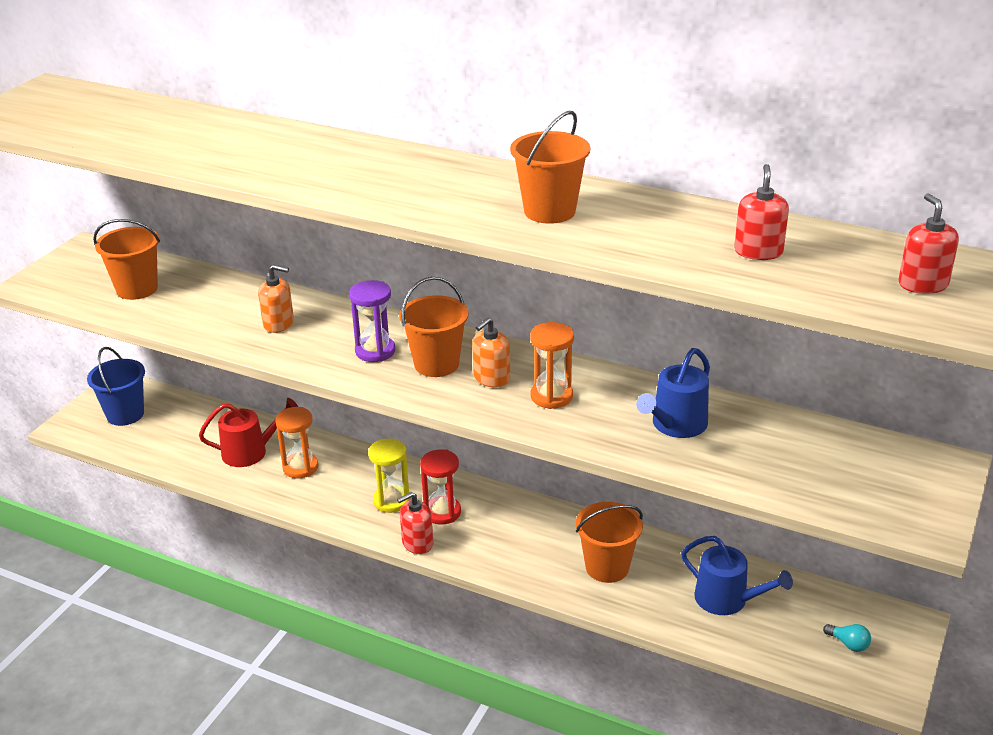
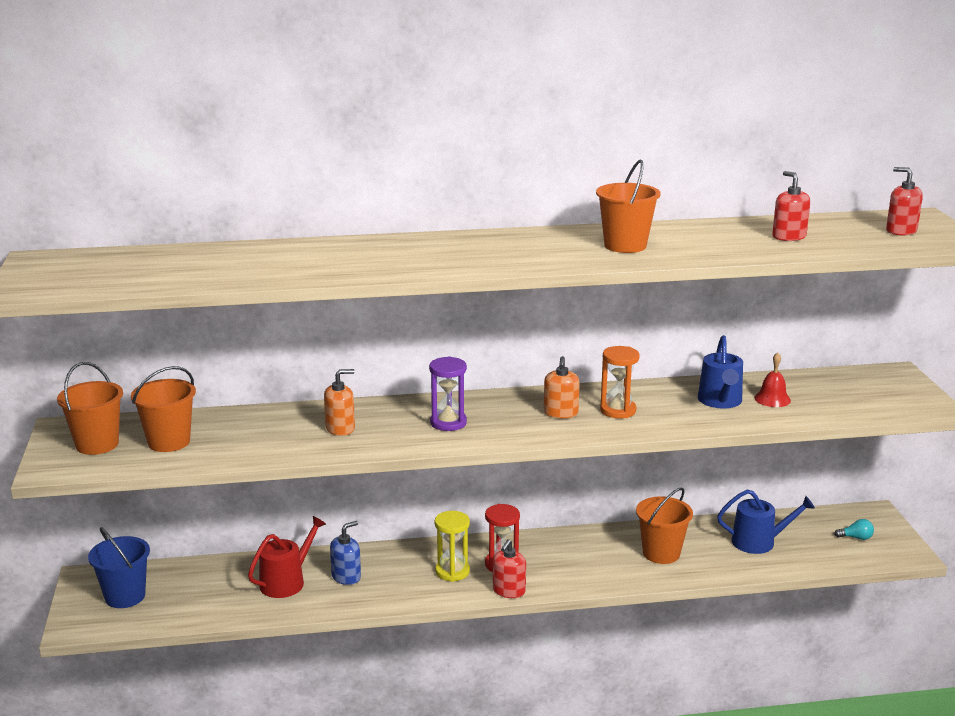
camera: 35 degrees left, 10 degrees down
orange hourglass [275,407,318,478] -> blue soap dispenser [330,521,361,585]
orange bucket [399,277,469,377] -> orange bucket moved to [57,362,123,455]
none -> red bell [755,352,791,407]

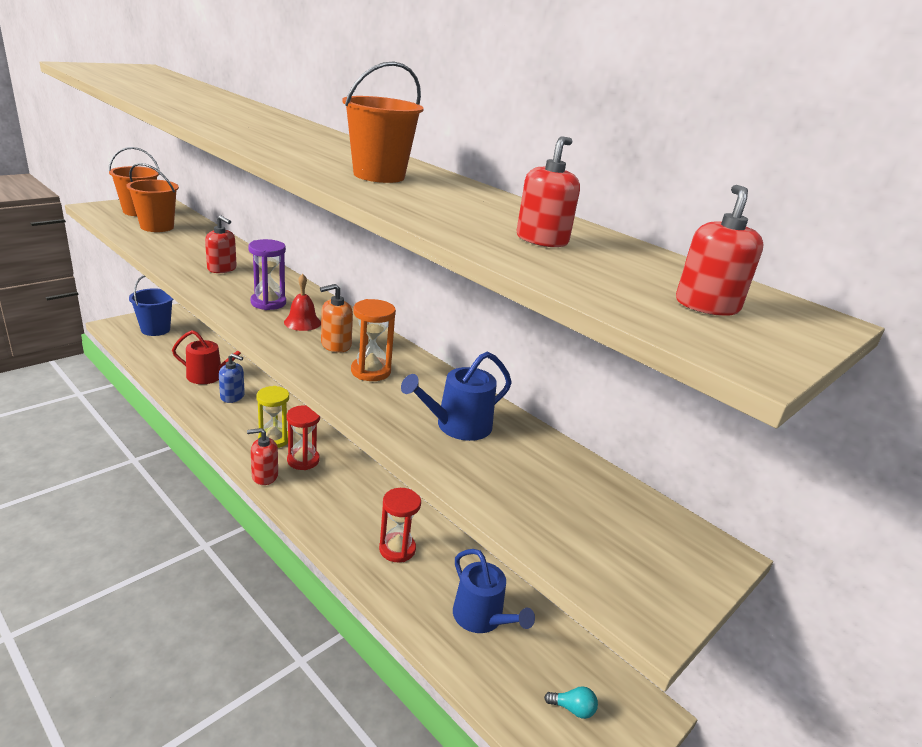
camera: 50 degrees right, 5 degrees up
orange soap dispenser [324,369,355,436] -> red soap dispenser [205,215,237,273]
orange bucket [636,487,693,564] -> red hourglass [379,488,421,562]
red bell [755,352,791,407] -> red bell moved to [284,274,321,331]
turquoise light bulb [834,519,874,540] -> turquoise light bulb turned 45 degrees counterclockwise [544,686,598,719]

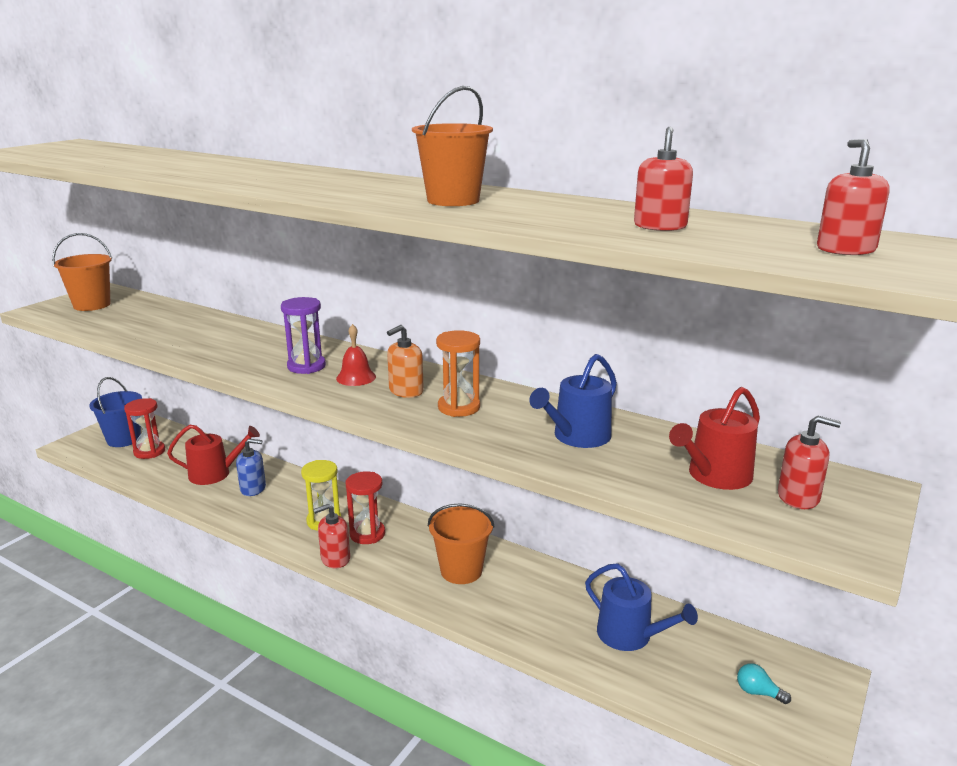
camera: 10 degrees left, 5 degrees down
orange bucket [126,163,179,232] -> orange bucket moved to [428,504,495,584]
red soap dispenser [205,215,237,273] -> red soap dispenser moved to [778,416,841,509]
red hourglass [379,488,421,562] -> red hourglass moved to [124,398,165,459]
turquoise light bulb [544,686,598,719] -> turquoise light bulb turned 150 degrees counterclockwise [737,663,791,704]
none -> red watering can [669,387,760,490]

